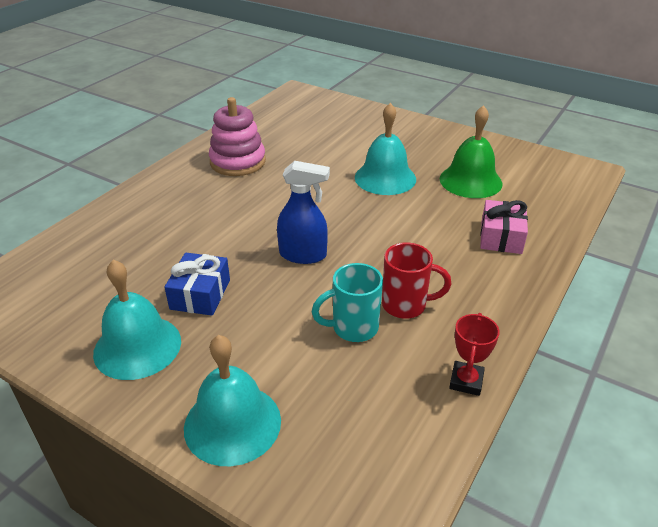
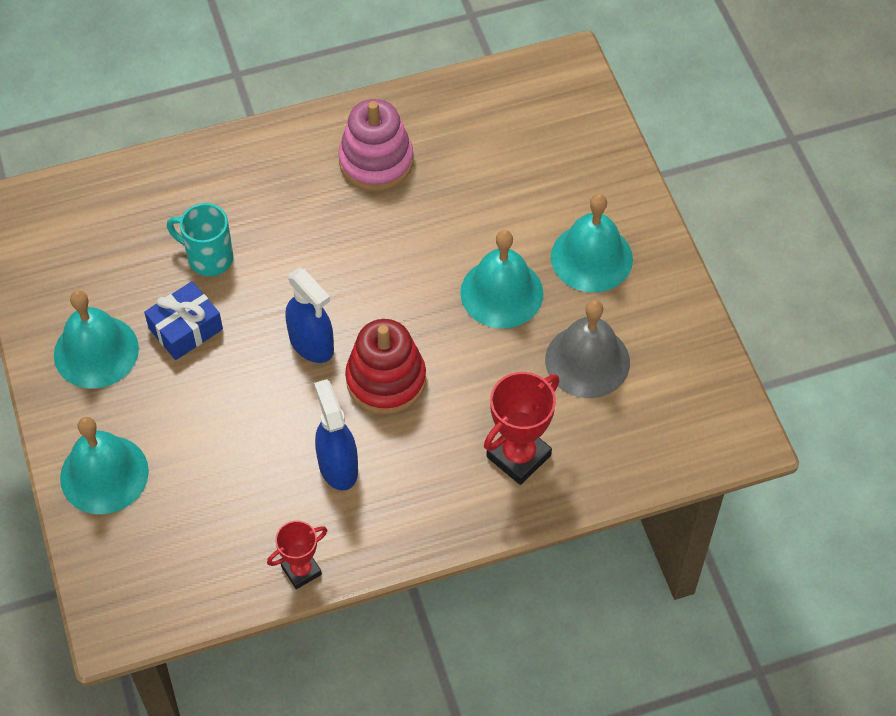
camera: 40 degrees right, 20 degrees up
turquoise mug [312,263,383,342] -> turquoise mug moved to [167,203,233,276]
red mug [382,243,451,319] -> blue spray bottle [314,379,358,491]
green bell [440,105,503,198] -> grey bell [545,300,630,398]
pink gift [480,200,528,254] -> red trophy [484,372,559,485]
none -> red stacking toy [345,319,426,414]
none -> turquoise bell [551,194,633,292]

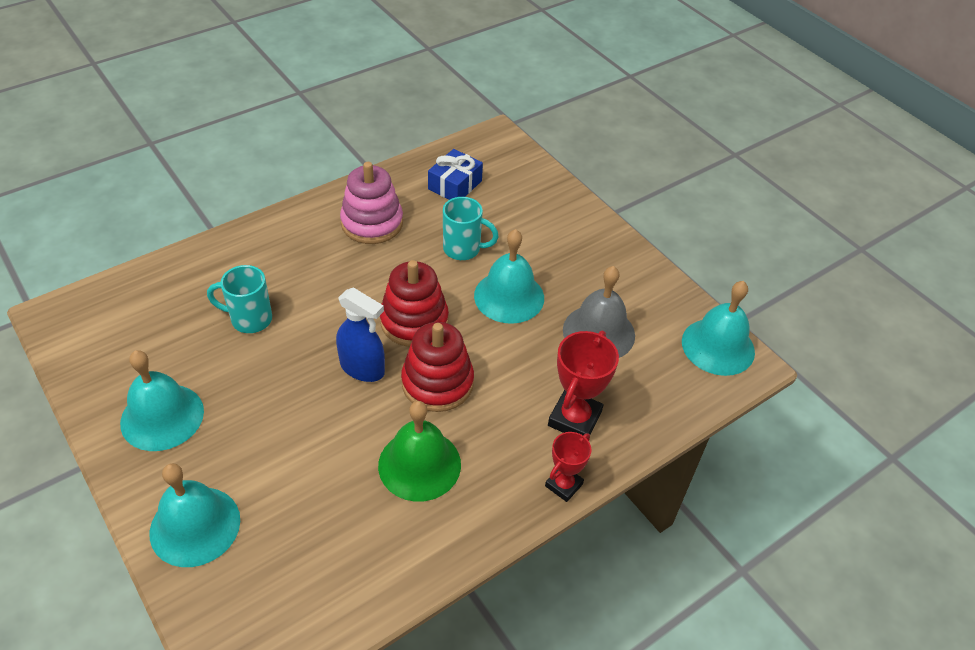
camera: 20 degrees left, 10 degrees down
blue gift [144,281,223,360] -> blue gift moved to [428,149,483,200]
red trophy [267,521,327,589] -> red trophy moved to [545,432,592,502]
blue spray bottle [314,379,358,491] -> green bell [378,401,461,502]
turquoise bell [551,194,633,292] -> turquoise bell moved to [682,281,755,376]
none -> red stacking toy [380,260,449,347]
none -> turquoise mug [443,197,499,260]

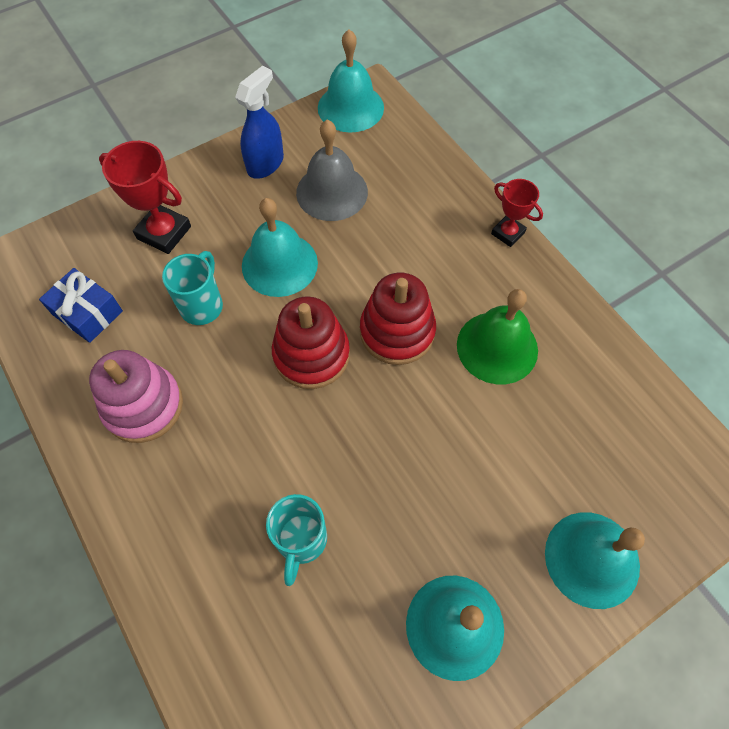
camera: 85 degrees left, 15 degrees up
blue spray bottle [336,287,385,382] -> blue spray bottle moved to [235,66,284,179]
red trophy [548,331,619,435] -> red trophy moved to [99,141,191,254]

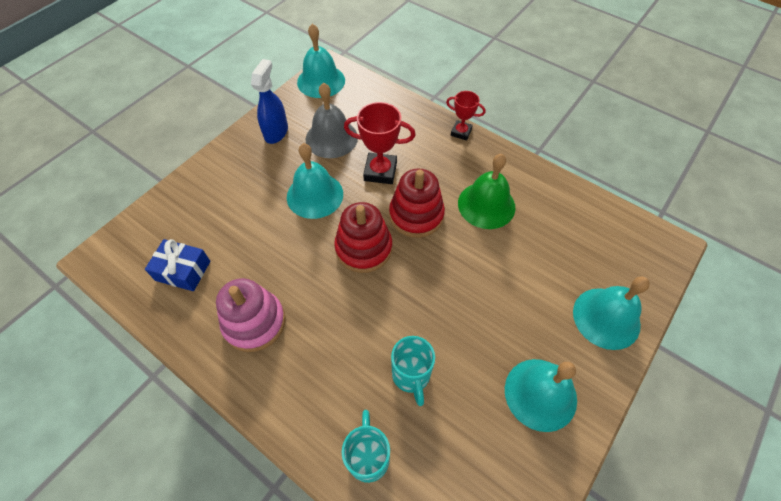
camera: 20 degrees left, 5 degrees down
red trophy [99,141,191,254] -> red trophy moved to [344,102,416,184]
turquoise mug [162,251,223,325] -> turquoise mug moved to [342,410,390,483]

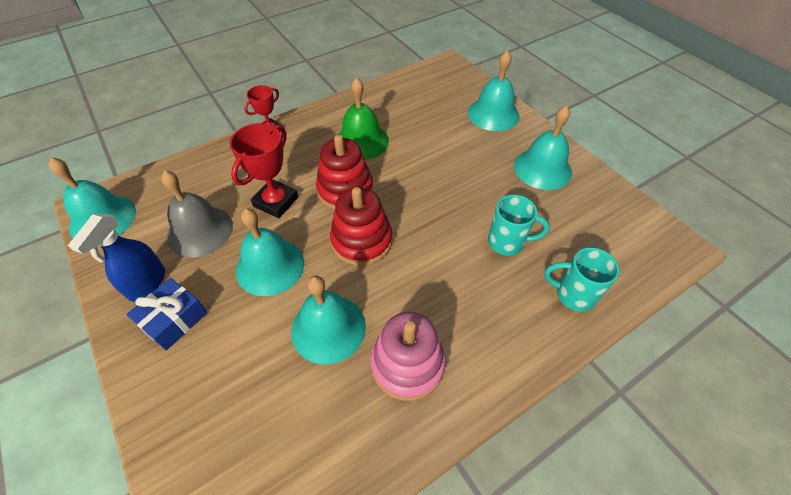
camera: 70 degrees left, 5 degrees down
blue gift [145,239,210,291] -> blue gift moved to [126,278,207,350]
blue spray bottle [251,59,288,144] -> blue spray bottle turned 105 degrees counterclockwise [68,213,165,302]
none -> turquoise bell [291,276,366,364]

